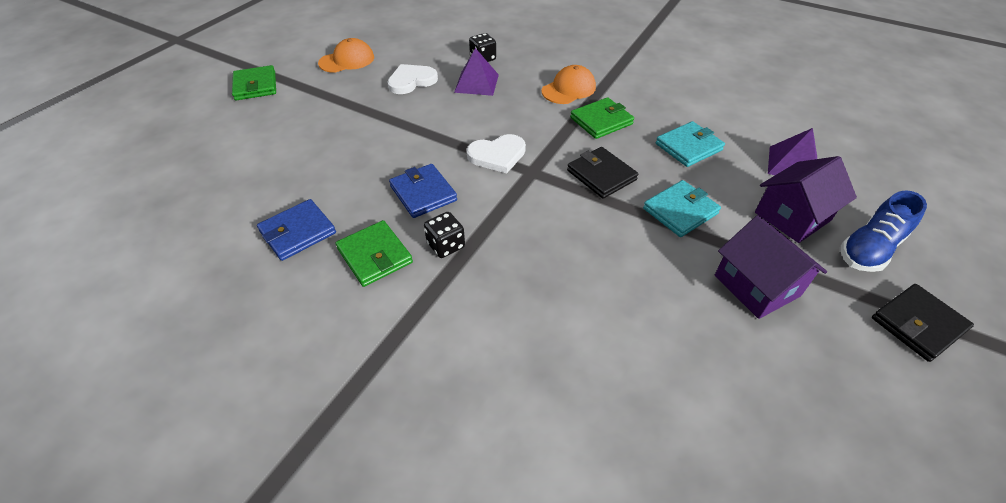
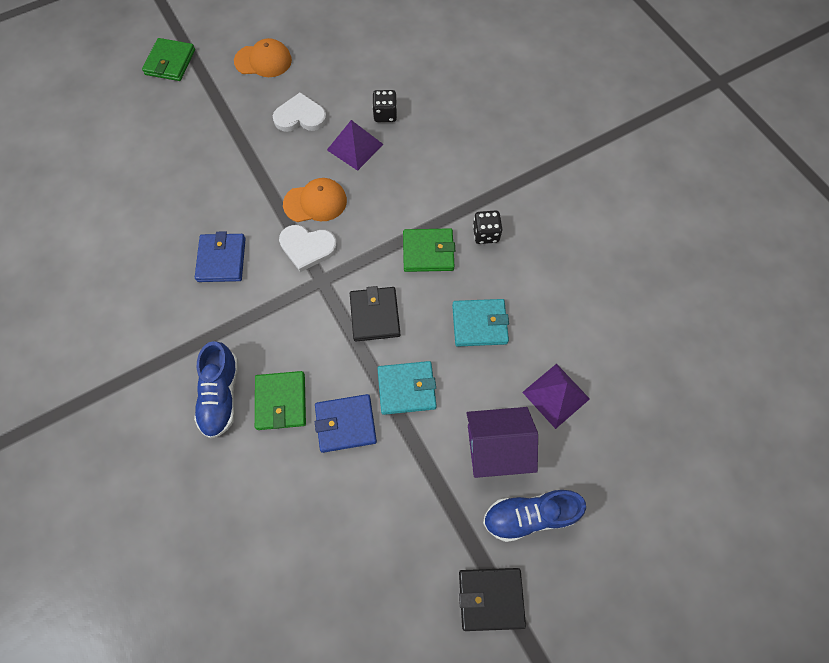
camera: 30 degrees right, 20 degrees up
blue wallet [257,199,336,261] -> blue wallet moved to [315,394,377,453]
green wallet [336,220,413,287] -> green wallet moved to [255,371,306,430]
black dice [424,212,465,258] -> black dice moved to [473,210,502,244]
orange cap [541,65,596,104] -> orange cap moved to [283,178,347,222]
purple house [715,215,827,319] -> none
none -> blue shoe [194,341,239,439]

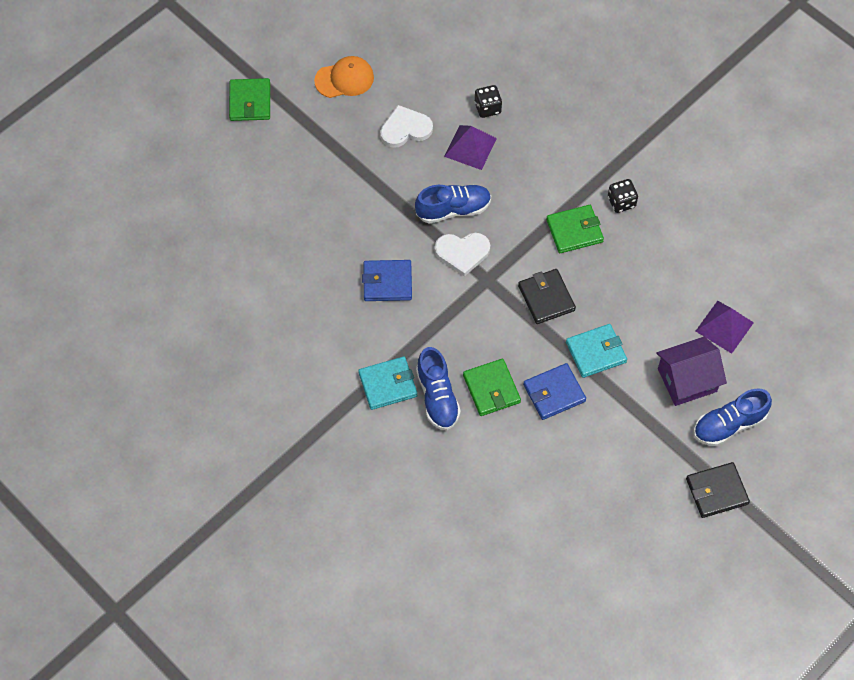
camera: 15 degrees left, 5 degrees down
blue wallet [195,231,246,282] -> blue wallet turned 75 degrees counterclockwise [362,260,412,301]
orange cap [283,178,347,222] -> blue shoe [415,185,491,224]
turquoise wallet [452,299,509,347] -> turquoise wallet moved to [358,357,418,410]

